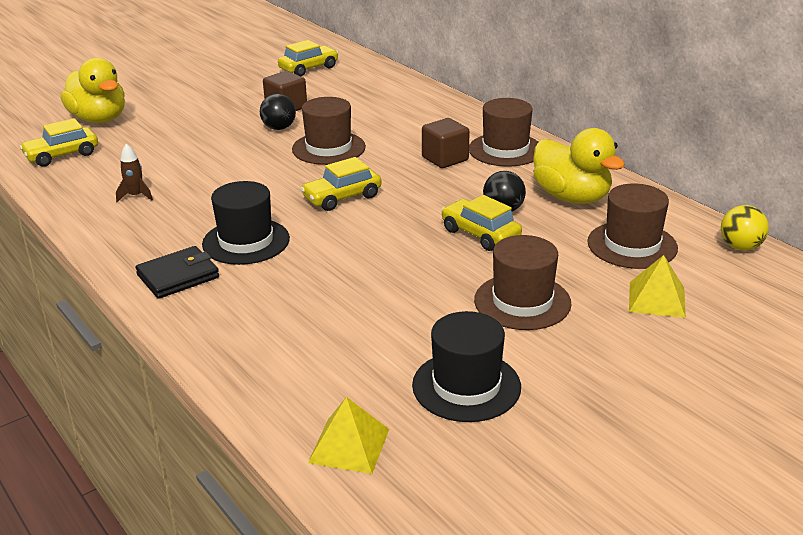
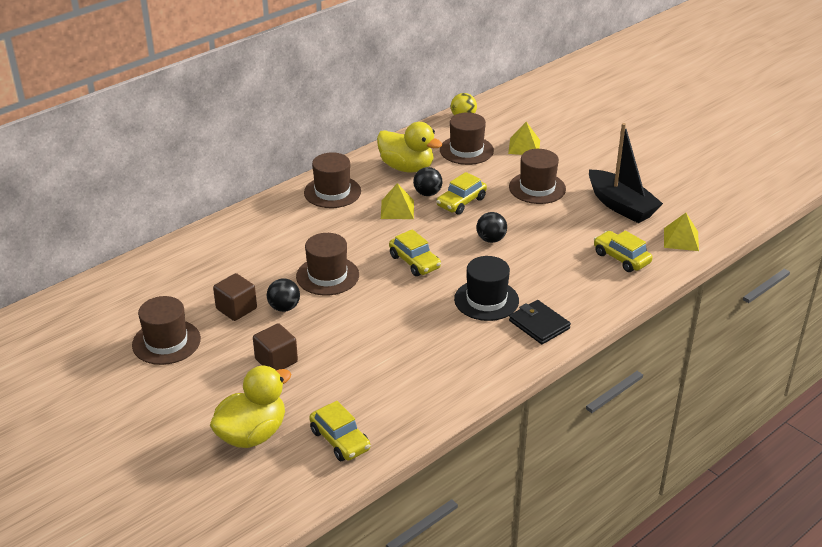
camera: 95 degrees left, 5 degrees up
brown rocket [116,144,153,202] -> none
yellow car [278,40,339,76] -> yellow car moved to [594,231,653,272]
black hat [412,311,521,422] -> black boat [589,123,663,223]
brown cube [422,118,470,168] -> brown cube moved to [253,323,298,370]
yellow duck [533,128,625,204] -> yellow duck turned 75 degrees clockwise [377,122,442,173]
none -> brown hat [132,296,201,365]
none -> yellow pyramid [381,183,414,219]
none -> black ball [476,212,507,243]

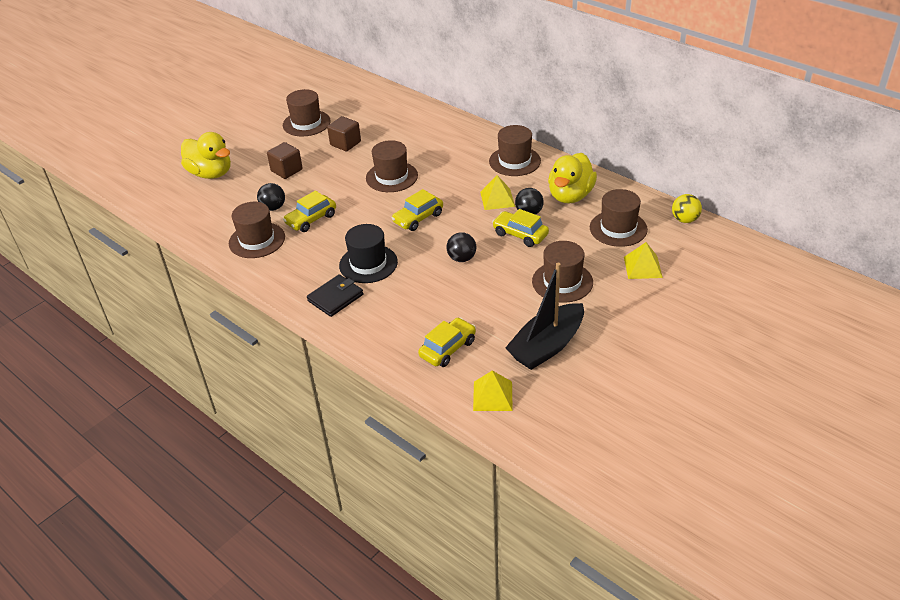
camera: 85 degrees right, 5 degrees up
black ball [267,279,300,312] -> black ball moved to [257,183,285,211]
yellow car [309,401,371,461] -> yellow car moved to [283,190,336,232]
none -> brown hat [229,202,285,258]

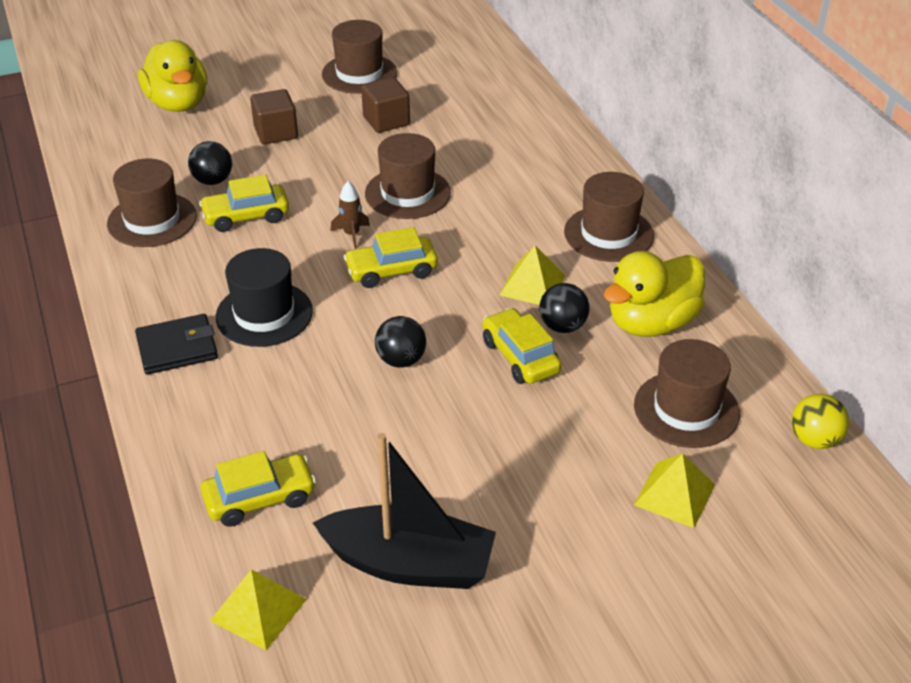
camera: 25 degrees right, 0 degrees up
black boat [505,263,584,370] -> black boat turned 150 degrees counterclockwise [313,433,496,589]
brown hat [532,241,593,303] -> none
none -> brown rocket [330,181,370,248]

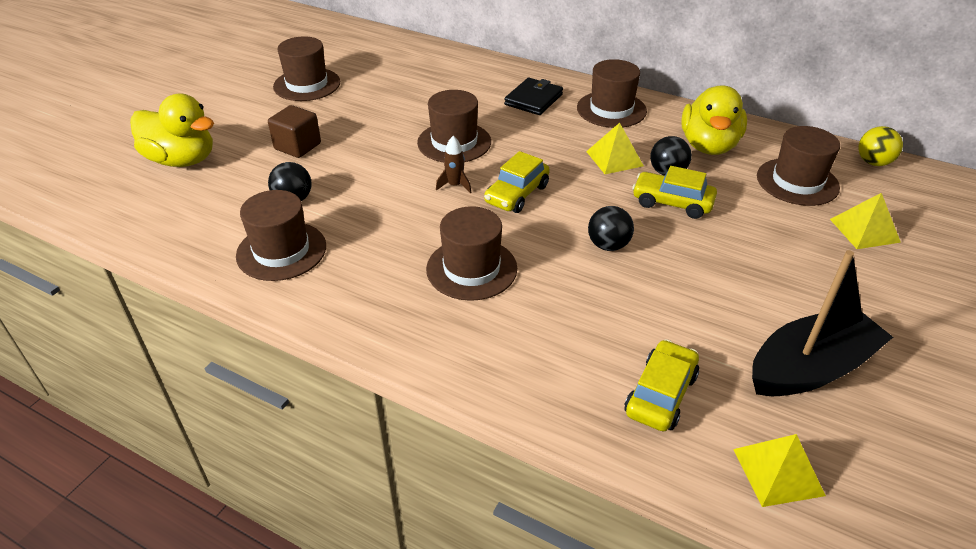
camera: 40 degrees left, 0 degrees up
black wallet [135,314,218,375] -> black wallet moved to [504,78,563,115]
yellow car [199,174,289,232] -> none
black hat [215,248,313,347] -> brown hat [426,206,517,301]
brown cube [361,77,410,133] -> none

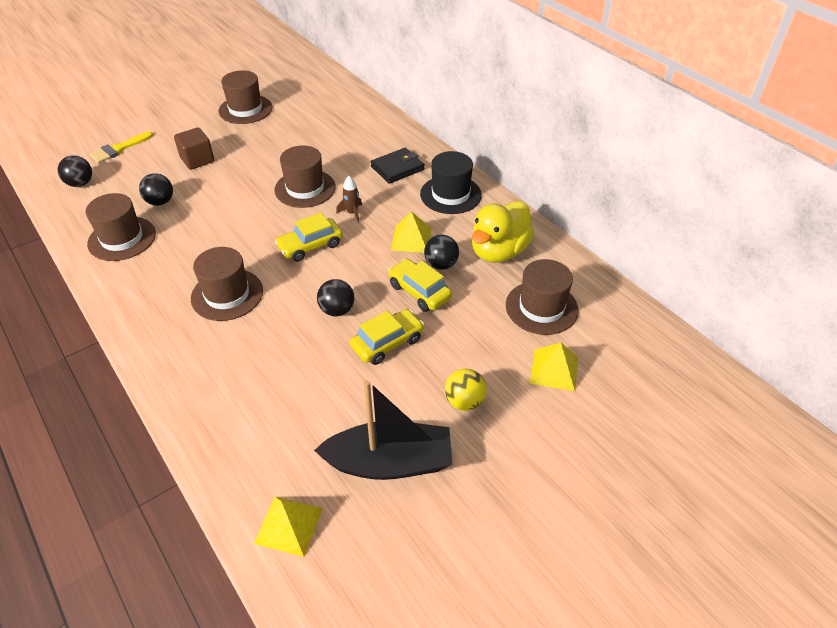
camera: 25 degrees right, 5 degrees up
yellow duck [130,94,214,167] -> yellow brush [89,131,153,163]
brown rocket [436,136,471,193] -> brown rocket moved to [336,176,362,223]
brown hat [577,59,647,128] -> black hat [420,151,482,214]
yellow car [625,339,699,432] -> yellow car moved to [350,309,424,365]
yellow ball [859,126,903,166] -> yellow ball moved to [445,369,487,411]
none -> black ball [58,155,92,187]

